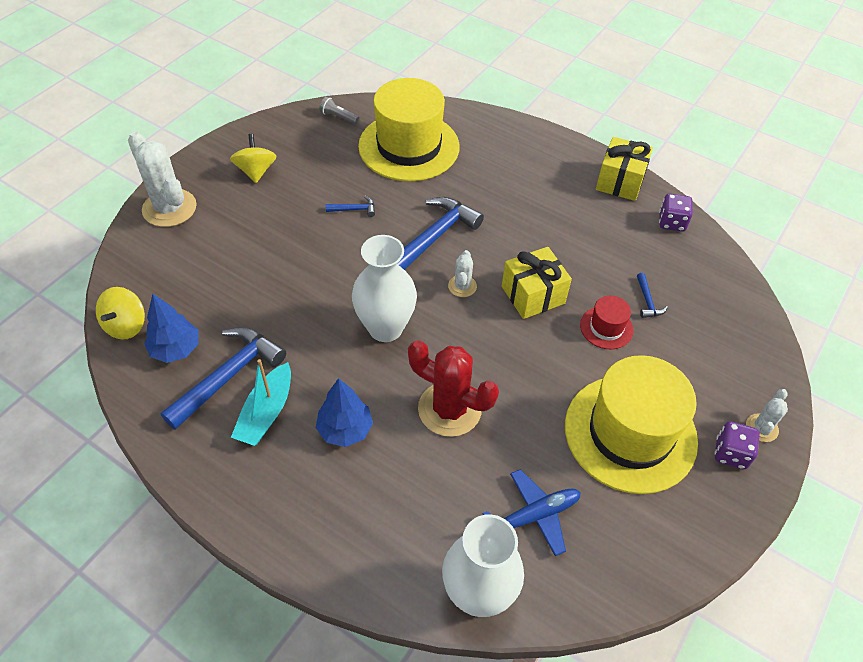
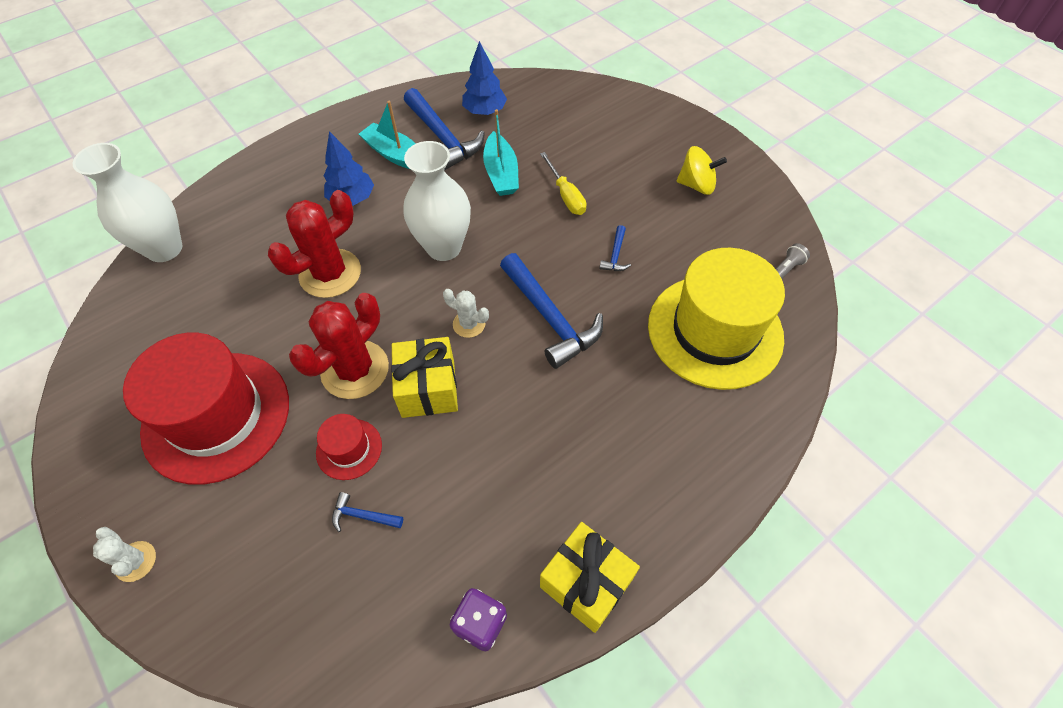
camera: 110 degrees right, 5 degrees up
yellow spinning top [96,287,145,340] -> none
white cactus [128,132,197,227] -> none
blue plane [482,469,581,556] -> none
yellow hat [565,355,698,494] -> red hat [123,333,289,485]
purple dice [714,421,760,469] -> none
none -> red cactus [289,293,389,399]
none -> turquoise boat [483,109,519,196]
none -> yellow screwdriver [540,152,586,215]

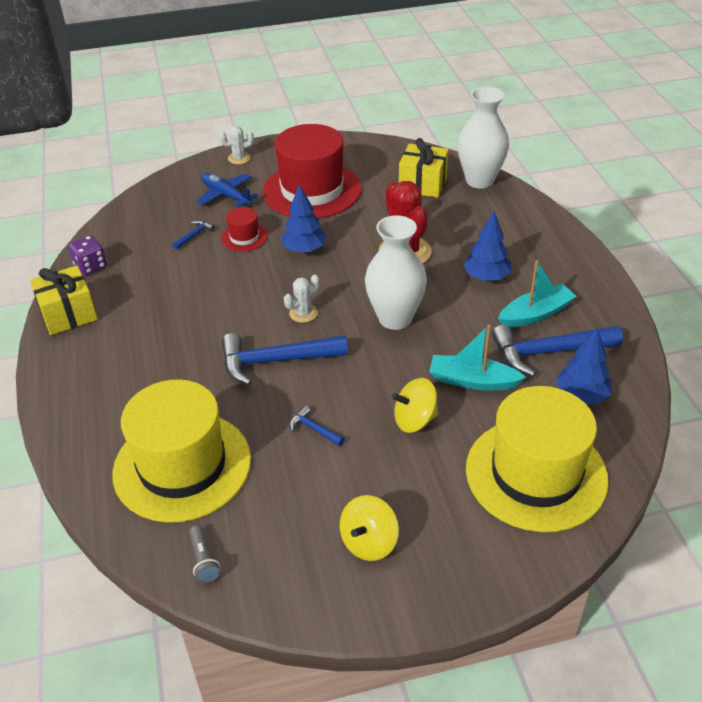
camera: 115 degrees right, 15 degrees down
red cactus [289,293,389,399] -> blue tree [281,184,327,253]
yellow gift [391,337,458,418] -> yellow gift moved to [399,138,449,198]
yellow screwdriver [540,152,586,215] -> yellow spinning top [392,378,438,433]
none -> blue plane [196,173,259,207]
none -> yellow hat [466,386,609,532]

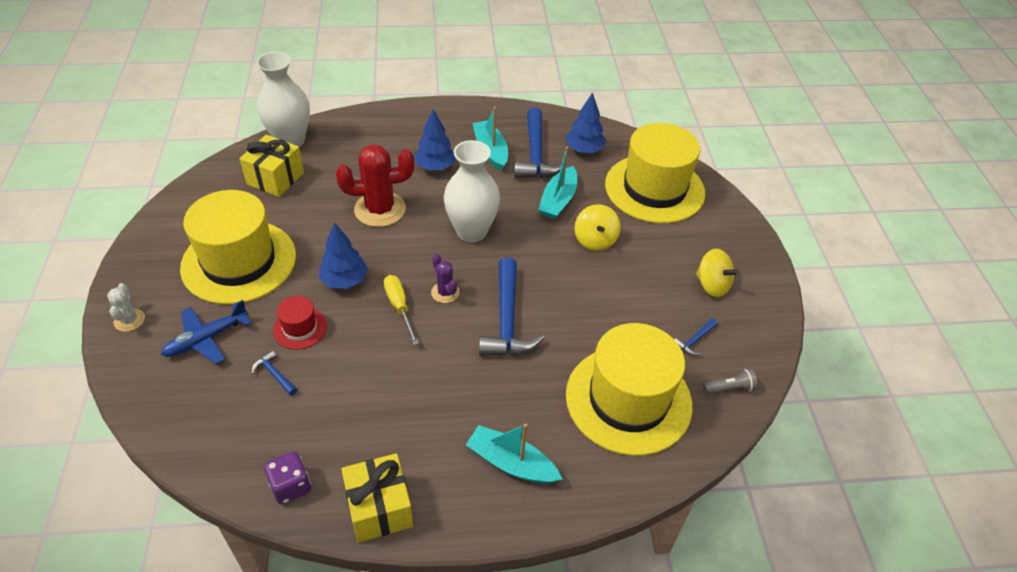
camera: 85 degrees left, 5 degrees up
red hat [263,124,362,218] -> yellow hat [180,190,296,304]
white cactus [284,274,319,323] -> purple cactus [431,254,460,303]
blue hammer [290,406,345,446] -> blue hammer moved to [674,318,718,356]
none -> yellow screwdriver [384,275,419,345]
none -> turquoise boat [466,424,562,484]

